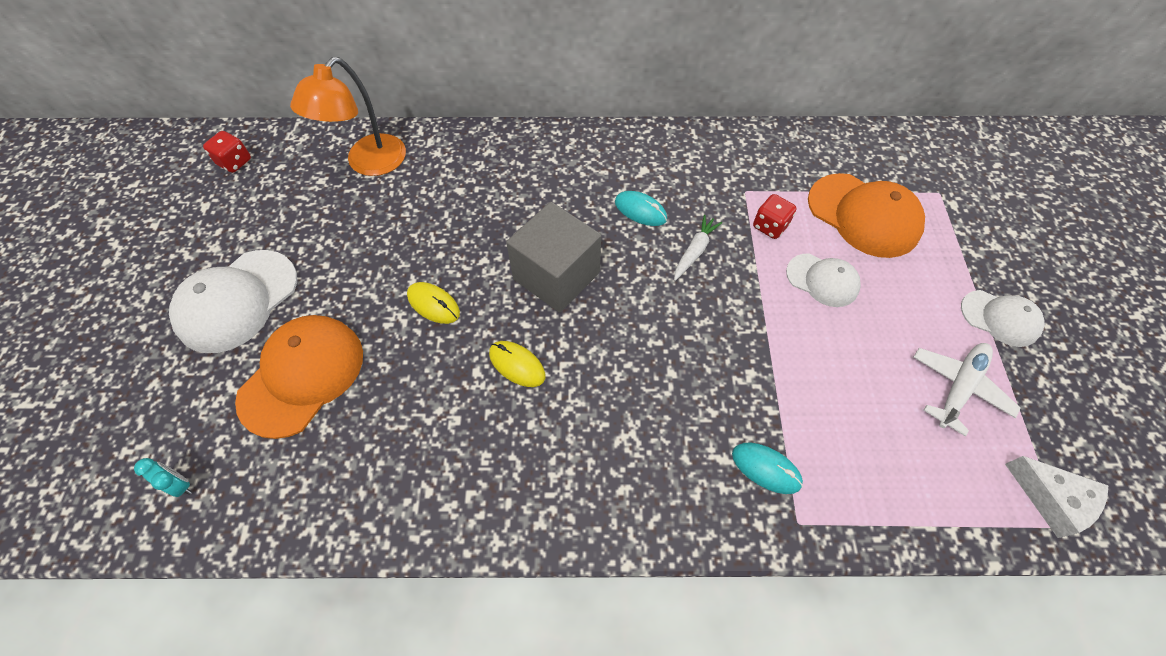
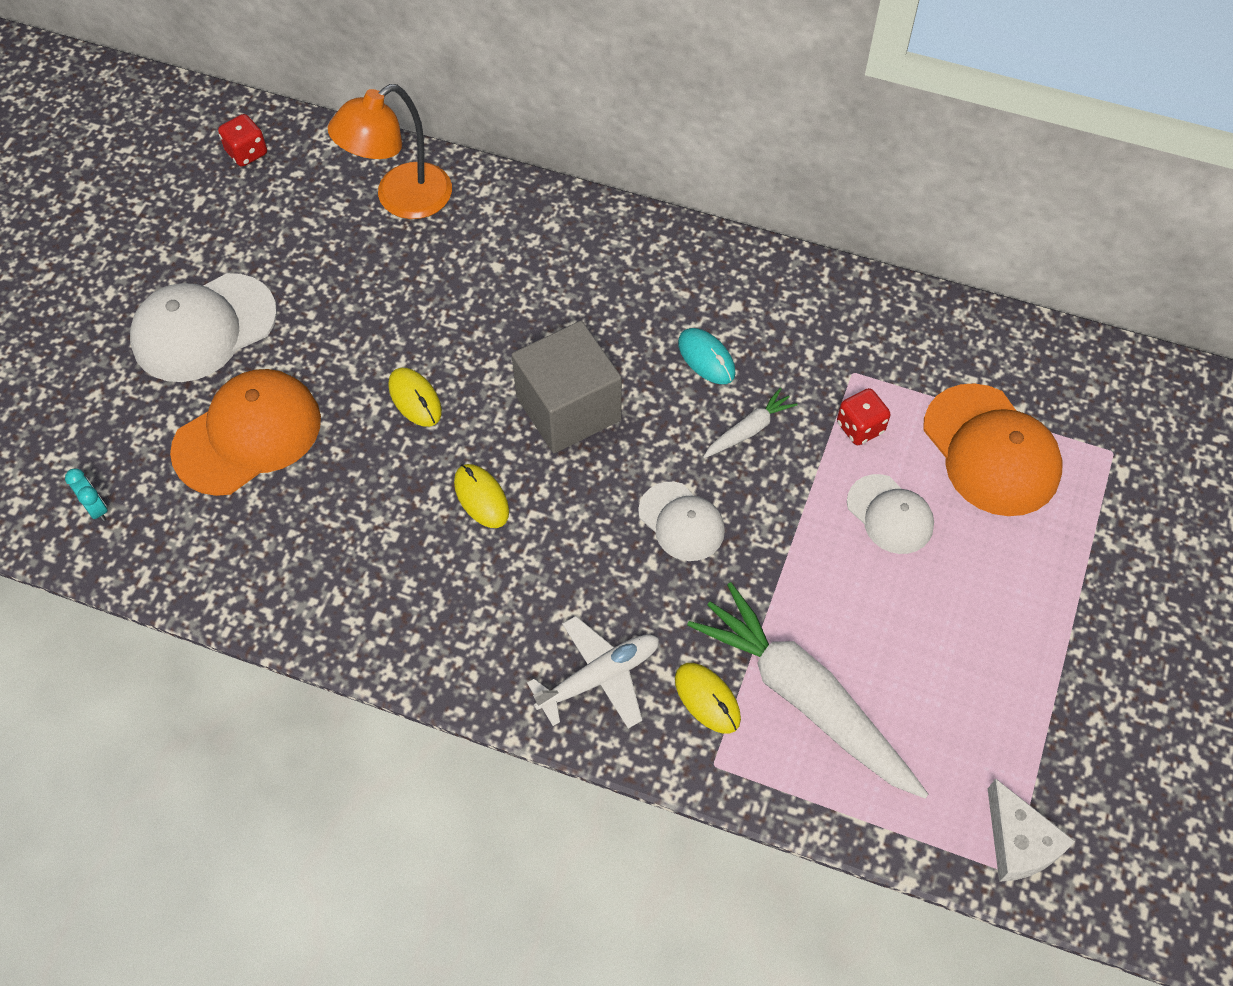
camera: 20 degrees right, 0 degrees up
turquoise mouse [732,442,803,494] -> yellow mouse [675,663,741,734]
white plane [914,343,1021,436] -> white plane moved to [527,616,659,729]
white cap [961,290,1045,347] -> white cap moved to [638,482,725,561]
none -> white carrot [687,582,929,799]

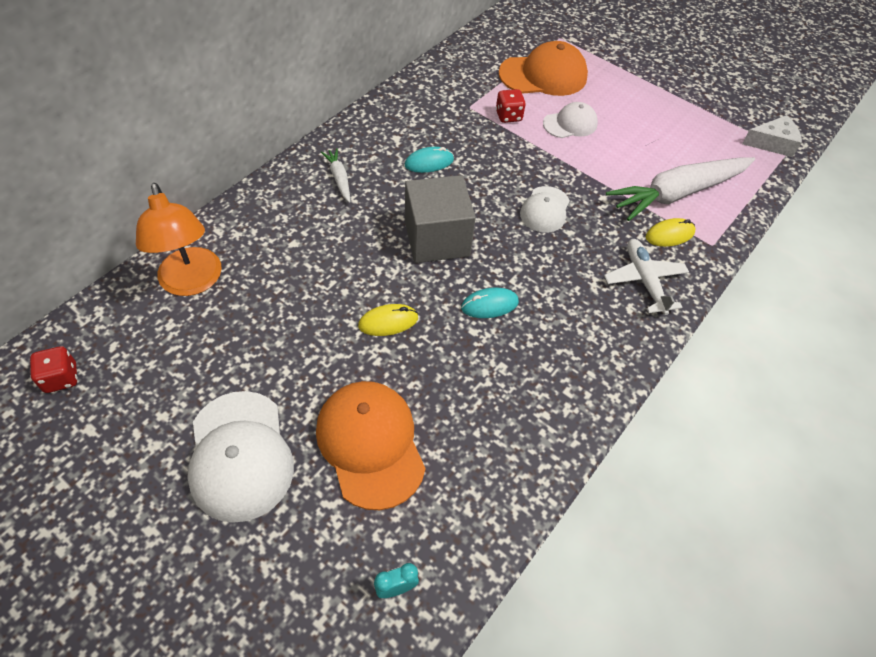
camera: 75 degrees left, 5 degrees down
yellow mouse [454,464,509,528] -> turquoise mouse [461,288,519,318]
white cap [638,482,725,561] -> white cap turned 135 degrees clockwise [520,186,570,233]
white carrot [703,388,798,458] -> white carrot moved to [321,148,350,203]

